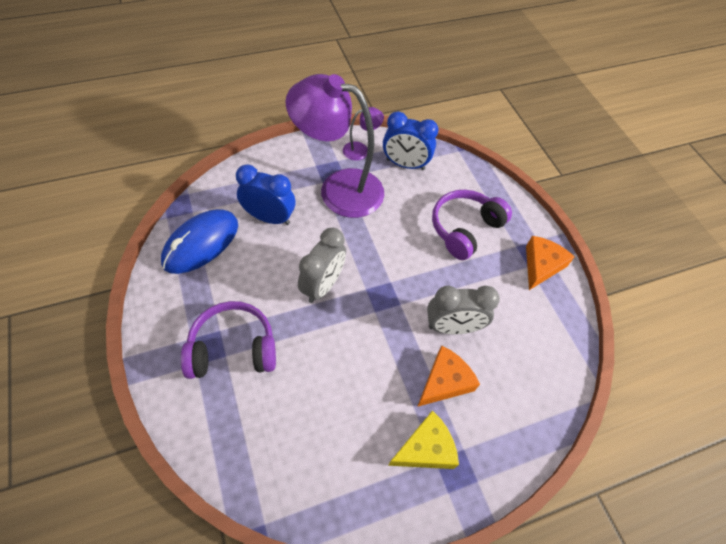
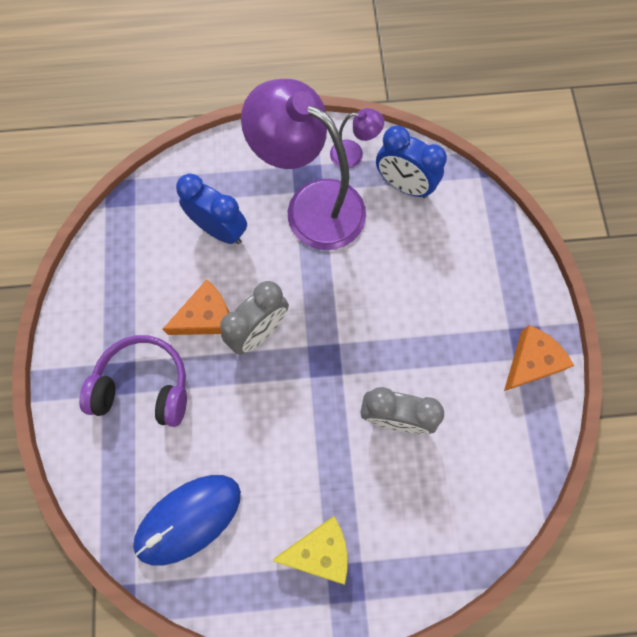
camera: 20 degrees right, 15 degrees up
blue mouse [161,209,238,274] -> blue mouse moved to [133,475,241,565]
orange cheese [417,346,480,407] -> orange cheese moved to [163,279,229,335]
purple headphones [432,190,512,260] -> none

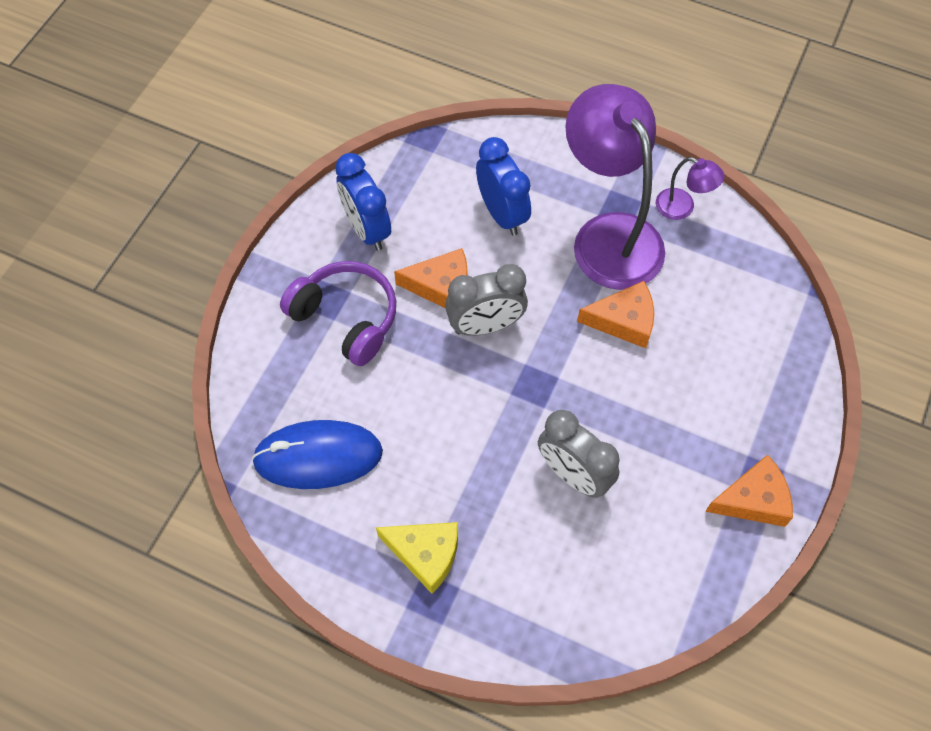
camera: 30 degrees right, 10 degrees down
blue clock [376,125,447,198] -> blue clock moved to [335,153,391,251]
none -> orange cheese [577,281,654,348]

